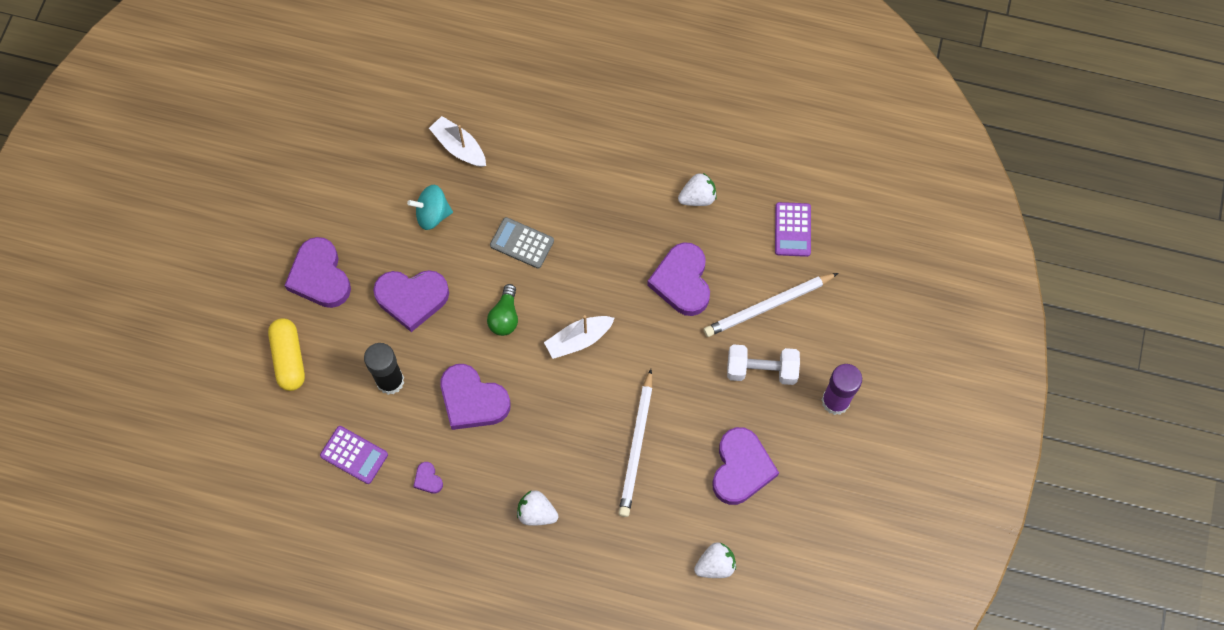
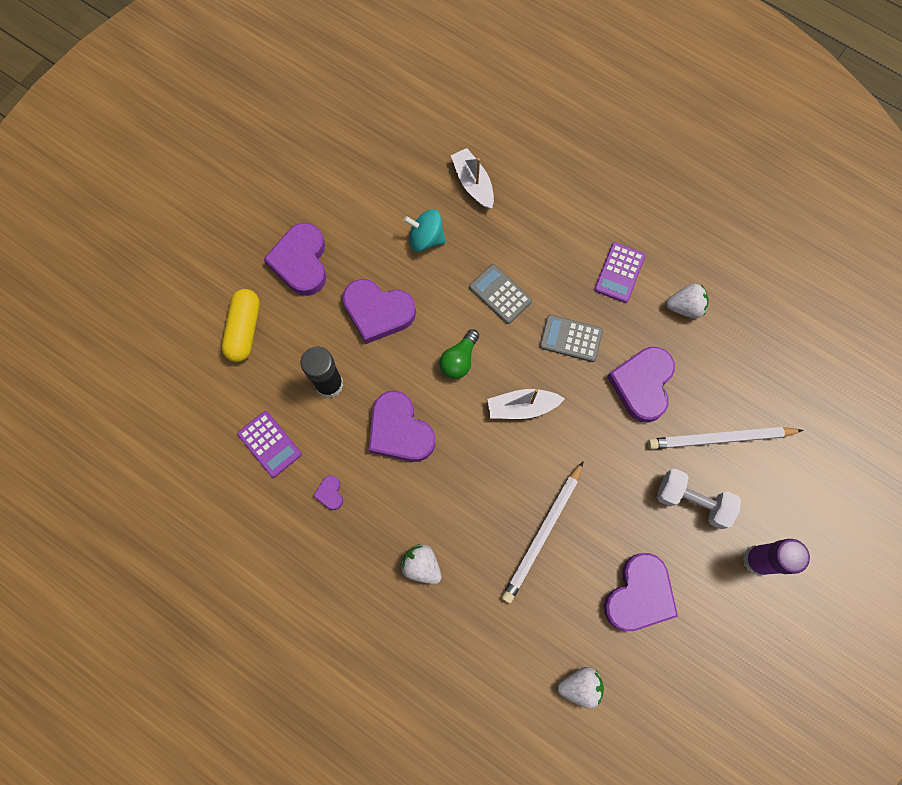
camera: 20 degrees right, 5 degrees up
purple calculator [775,202,811,257] -> purple calculator moved to [594,242,646,303]
none -> grey calculator [540,315,603,362]

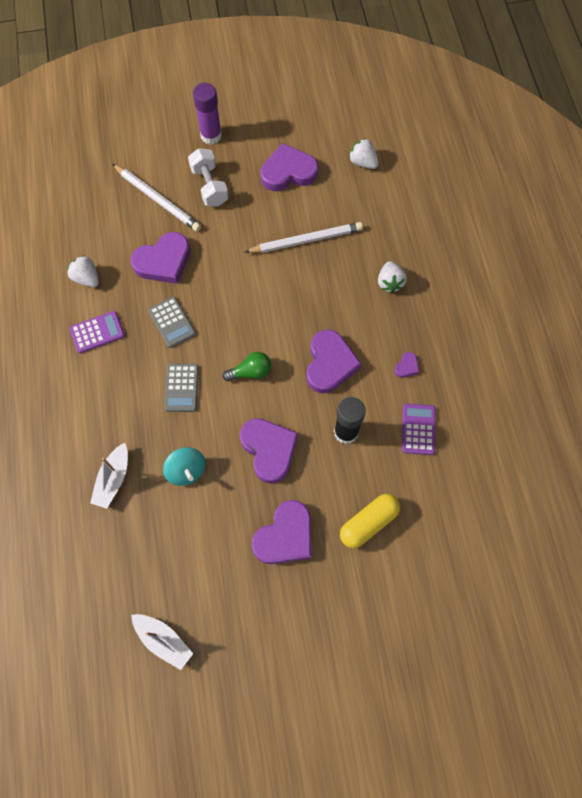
camera: 135 degrees left, 5 degrees down
white boat [488,389,565,419] -> white boat moved to [131,614,193,670]

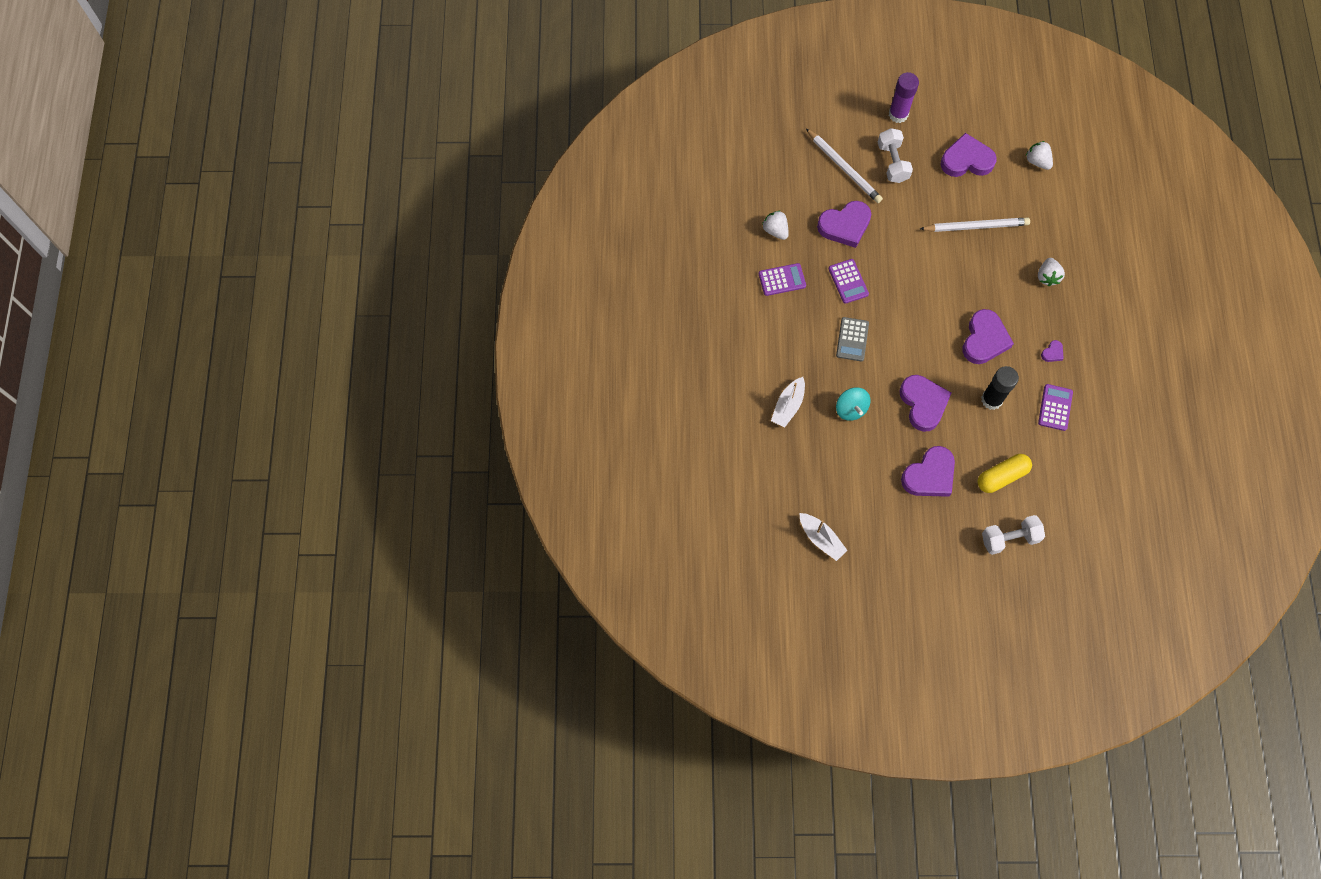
camera: 10 degrees right, 0 degrees up
grey calculator [148,297,196,348] -> purple calculator [828,259,869,304]
green light bulb [223,352,271,382] -> none
none -> white dumbbell [982,515,1045,555]

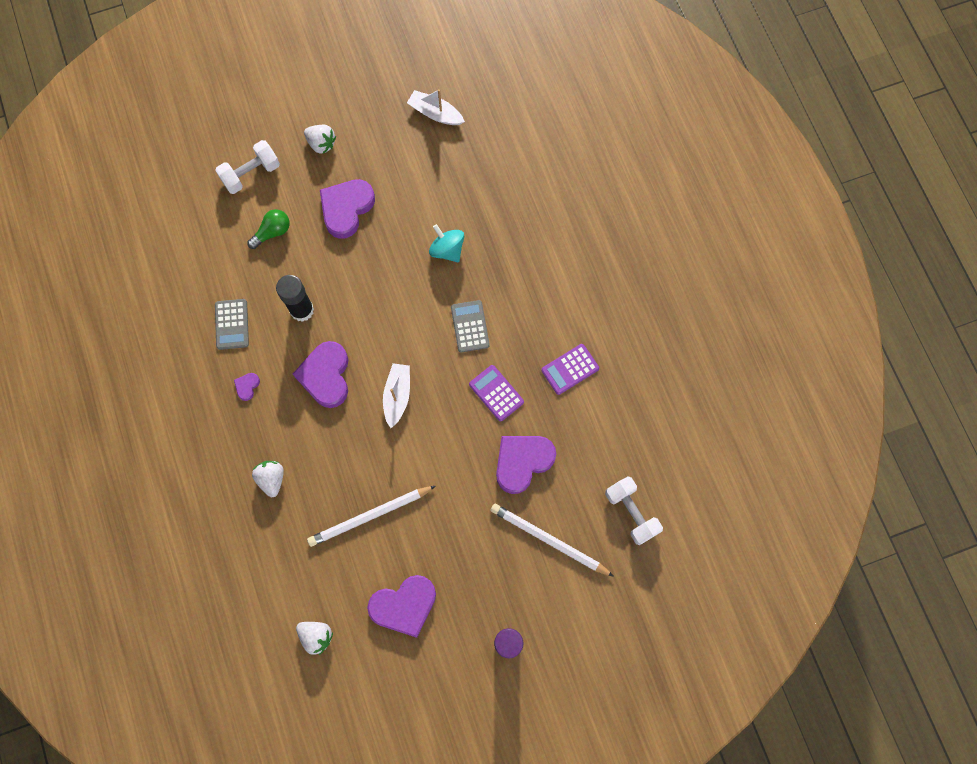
camera: 160 degrees right, 5 degrees up
white strawberry [762,211,789,240] -> white strawberry moved to [304,125,336,154]
white boat [771,377,805,428] -> white boat moved to [383,363,410,428]
white dumbbell [878,128,913,183] -> white dumbbell moved to [605,476,663,545]
purple heart [899,375,951,432] -> none
yellow capsule [977,454,1032,493] -> green light bulb [247,209,290,249]
purple calculator [1038,384,1073,431] -> grey calculator [215,299,249,350]

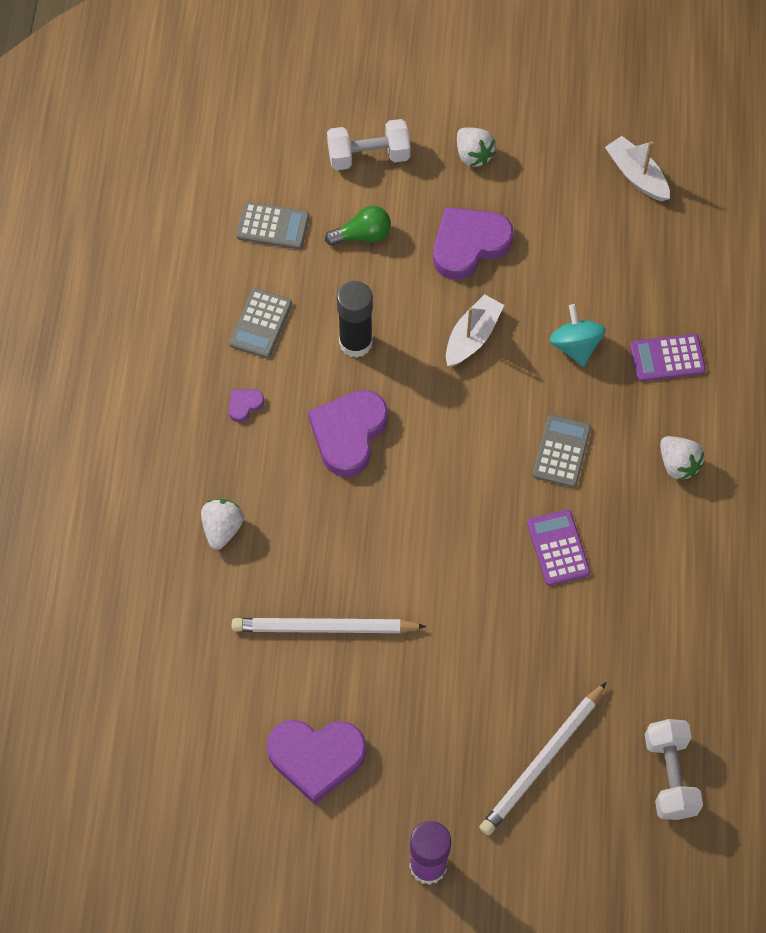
camera: 25 degrees right, 10 degrees down
white strawberry [296,622,333,655] -> white strawberry moved to [660,436,705,481]
white boat [383,363,410,428] -> white boat moved to [446,294,504,367]
white pencil [490,504,614,577] -> white pencil turned 105 degrees counterclockwise [479,682,607,835]
purple heart [496,436,556,494] -> none
purple calculator [541,344,599,395] -> purple calculator moved to [630,334,706,381]
none -> grey calculator [236,202,310,249]

